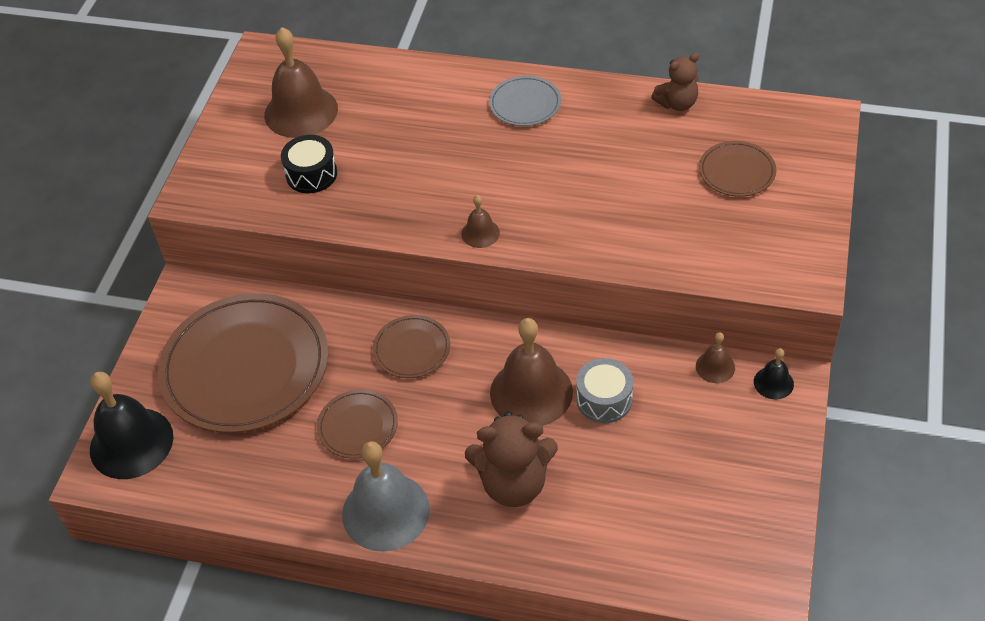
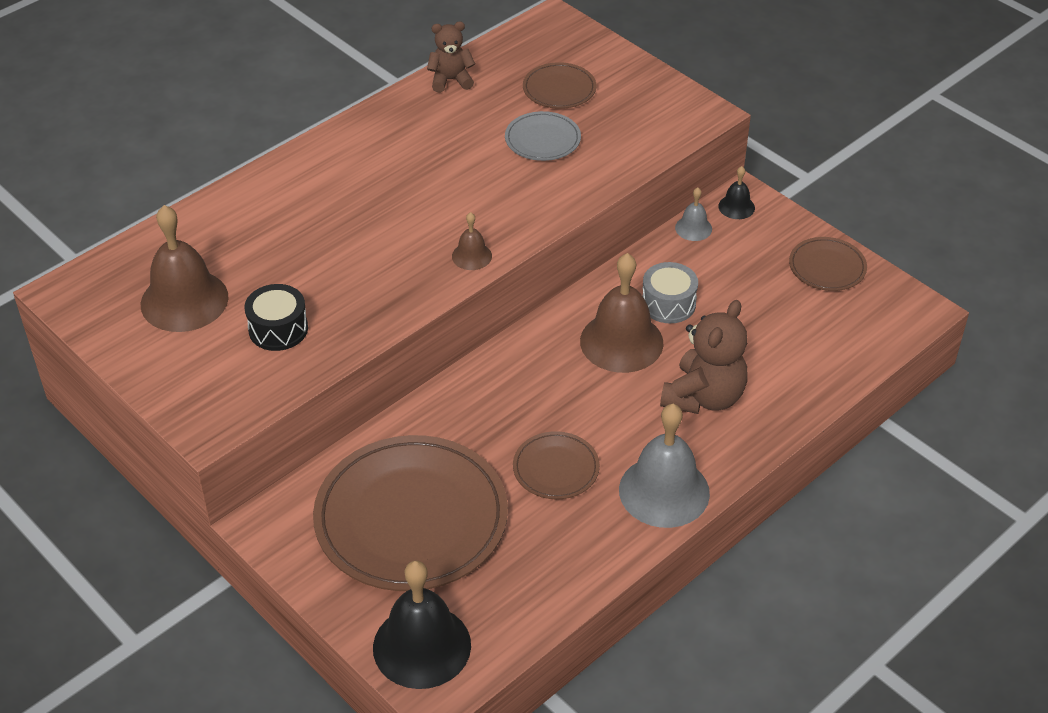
camera: 60 degrees left, 5 degrees down
brown plate [373,315,450,378] -> brown plate moved to [789,237,867,291]
grey plate [489,76,561,126] -> grey plate moved to [505,111,581,161]
brown teddy bear [651,53,699,111] -> brown teddy bear turned 105 degrees counterclockwise [427,22,475,93]
brown bell [696,332,735,383] -> grey bell [675,188,712,241]

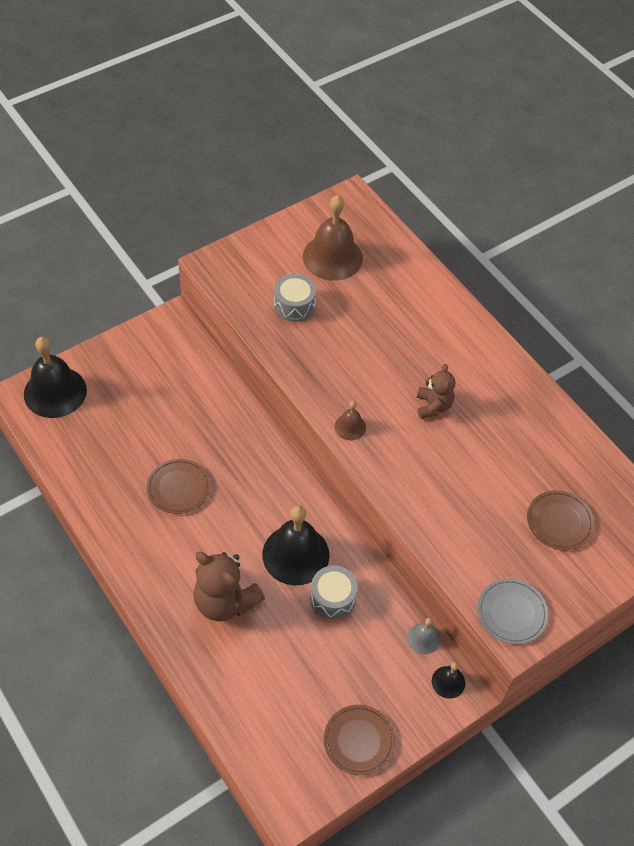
camera: 95 degrees right, 10 degrees up
black drum [244,284,308,351] -> grey drum [274,274,316,322]
brown plate [313,435,508,591] -> none
brown teddy bear [427,22,475,93] -> brown teddy bear moved to [417,364,455,419]
grey plate [505,111,581,161] -> grey plate moved to [477,578,548,644]
brown bell [580,253,664,373] -> black bell [262,505,330,585]
grey bell [619,404,710,528] -> none

